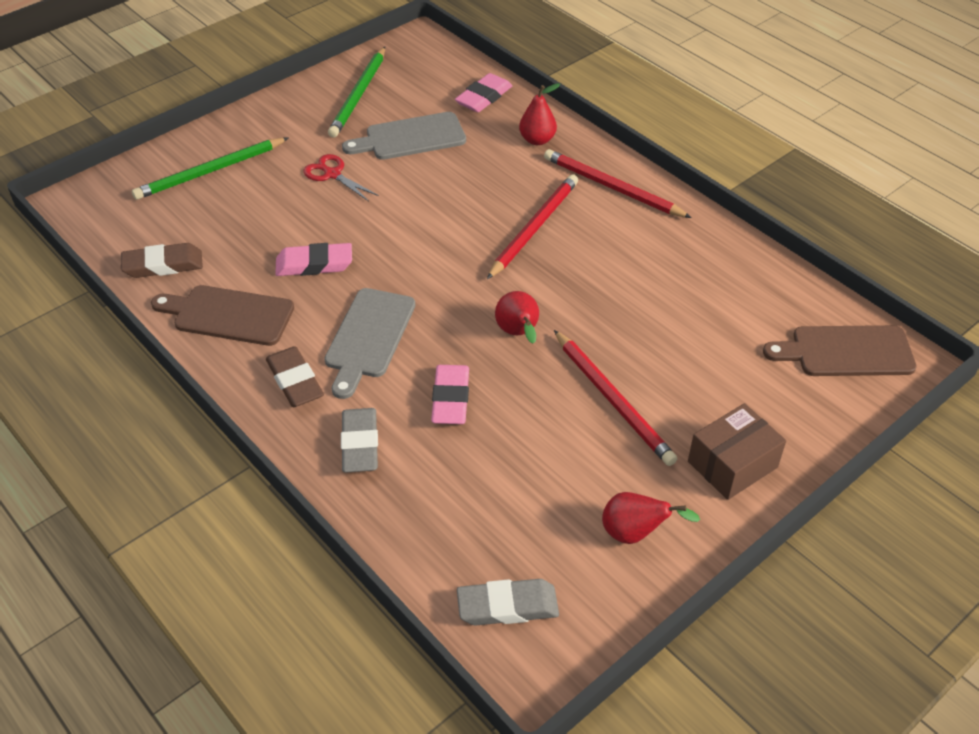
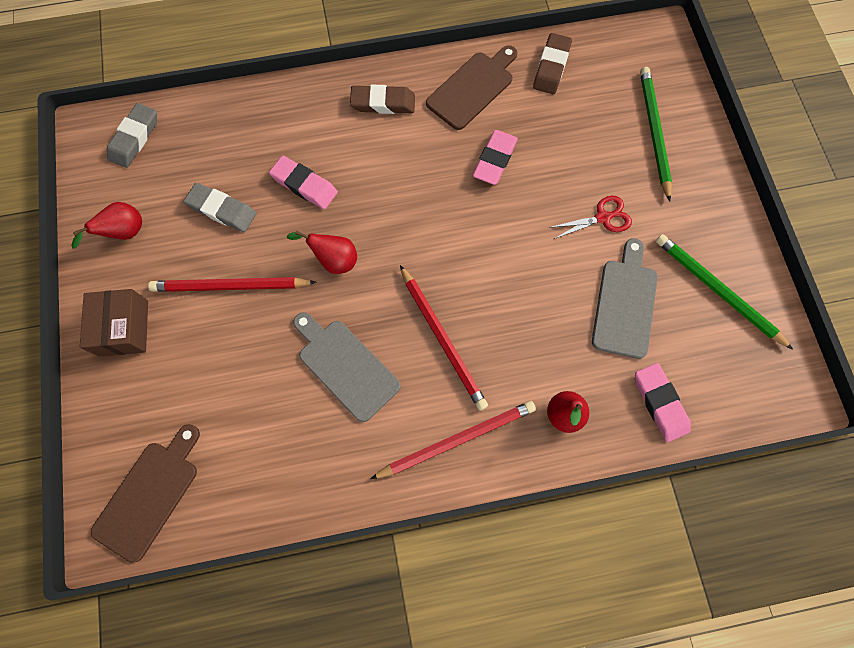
camera: 120 degrees right, 25 degrees up
grey cutting board [324,288,415,399] -> grey cutting board moved to [293,312,401,422]
grey eraser [341,408,378,472] -> grey eraser moved to [184,183,256,232]

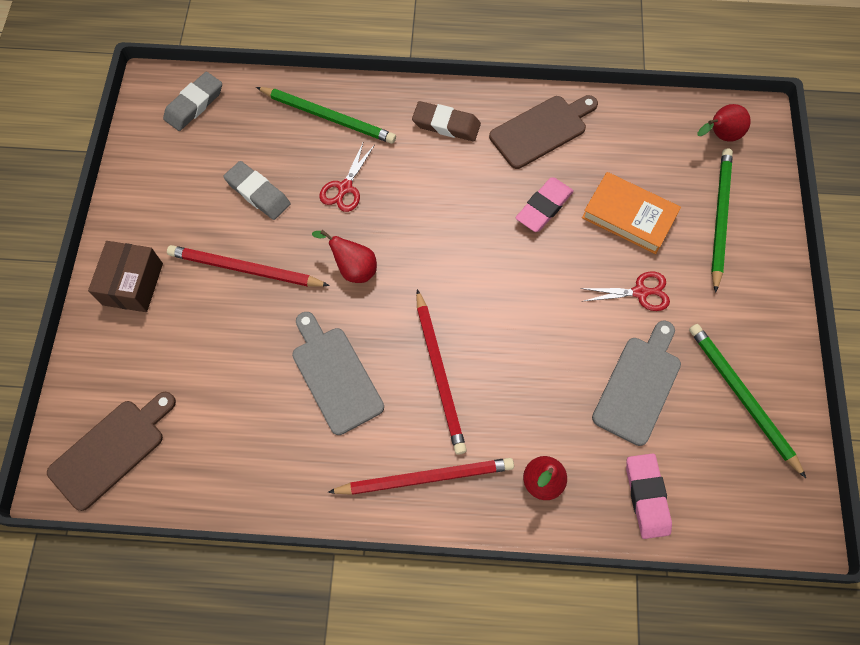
camera: 15 degrees right, 5 degrees down
red pear [72,202,142,249] -> red pear moved to [698,104,751,142]
pink eraser [269,156,338,209] -> red scissors [319,141,375,212]
brown eraser [533,33,572,94] -> none
none -> green pencil [256,87,396,144]
none -> orange book [582,172,681,254]

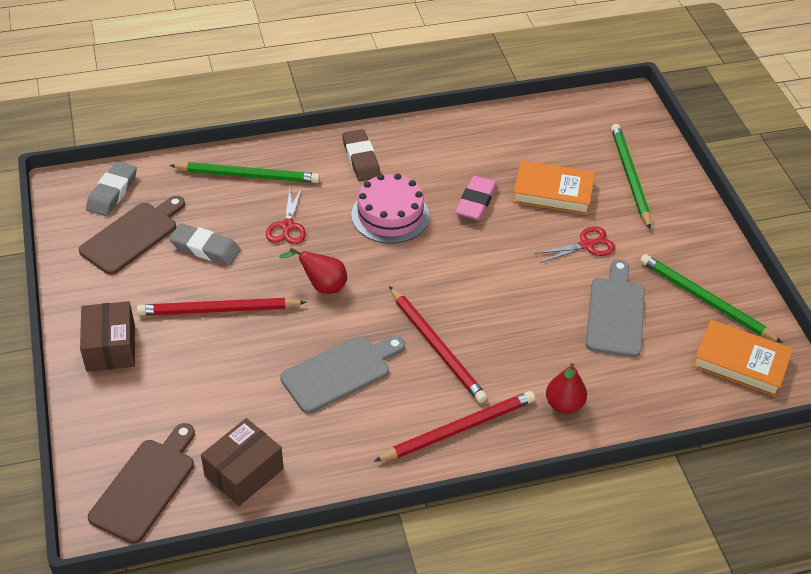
camera: 20 degrees left, 20 degrees down
grey cutting board [292,312,384,435] -> grey cutting board turned 105 degrees clockwise [280,336,405,413]
brown eraser [412,101,481,141] -> brown eraser turned 75 degrees clockwise [342,129,381,181]
brown cutting board [489,95,598,169] -> brown cutting board moved to [79,196,185,275]
pink eraser [626,453,672,539] -> none
red pear [698,104,751,142] -> none
none -> brown box [201,418,284,506]
none -> pink cake [351,174,429,244]
none -> orange book [693,320,793,397]

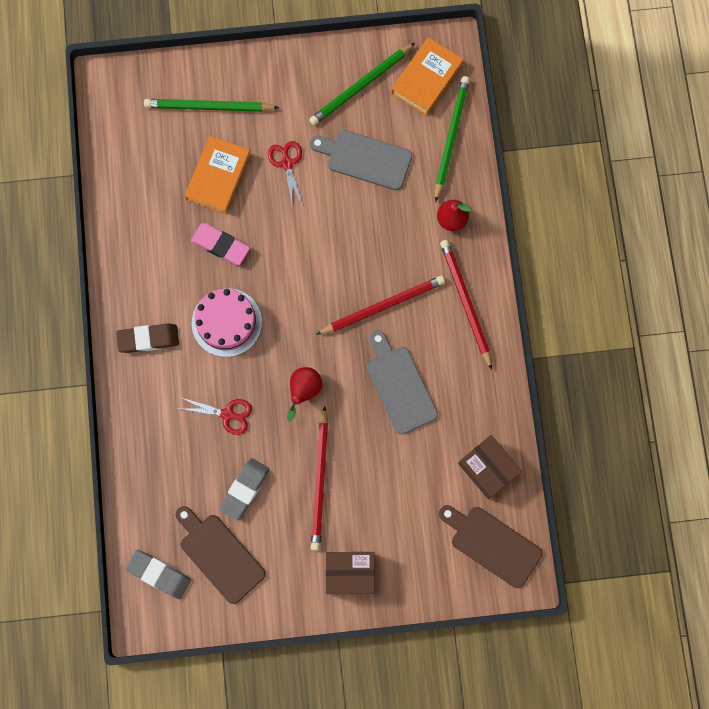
camera: 80 degrees left, 30 degrees up
green pencil [169,162,320,183] -> green pencil moved to [435,76,470,202]

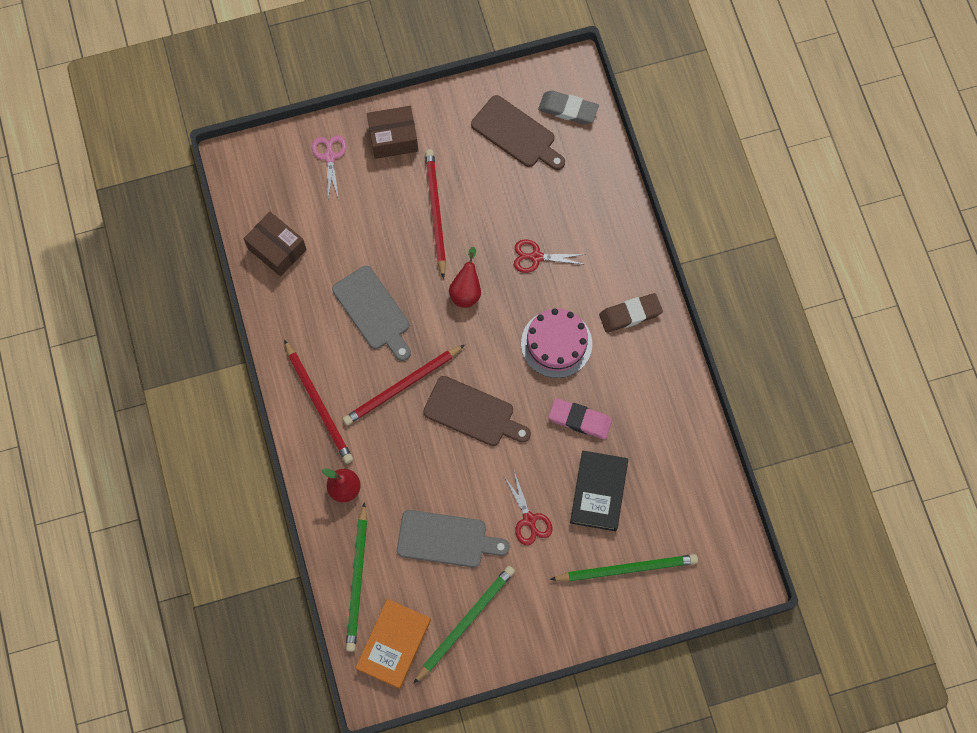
camera: 170 degrees right, 5 degrees down
orange book [185,136,251,214] -> black book [570,451,628,531]
grey eraser [219,458,270,520] -> none
brown cutting board [439,505,543,588] -> brown cutting board moved to [423,376,531,446]
none -> pink scissors [312,135,347,199]

